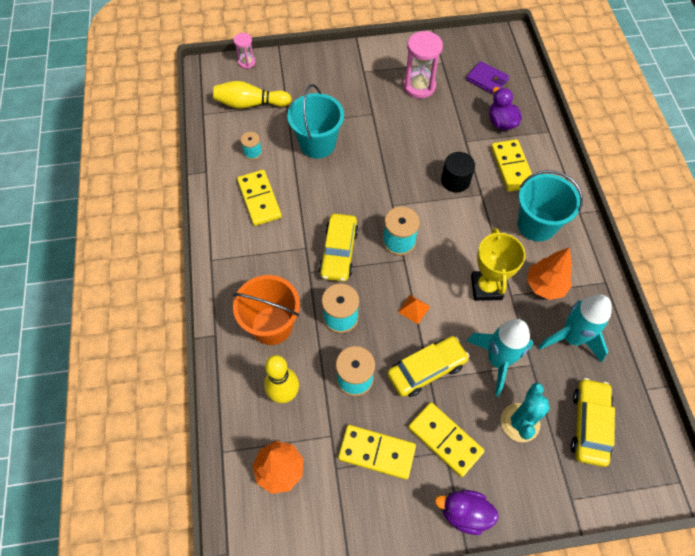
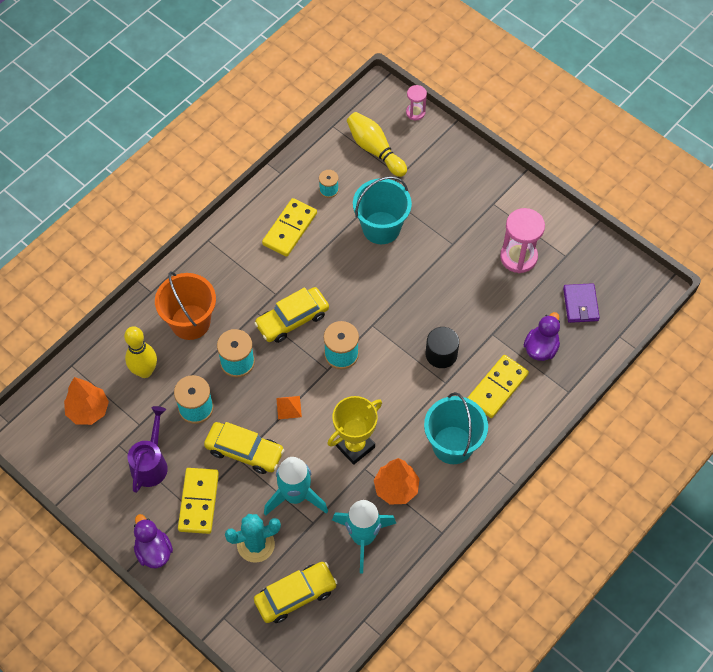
camera: 50 degrees right, 0 degrees up
yellow domino [338,425,416,480] -> purple watering can [128,406,168,493]

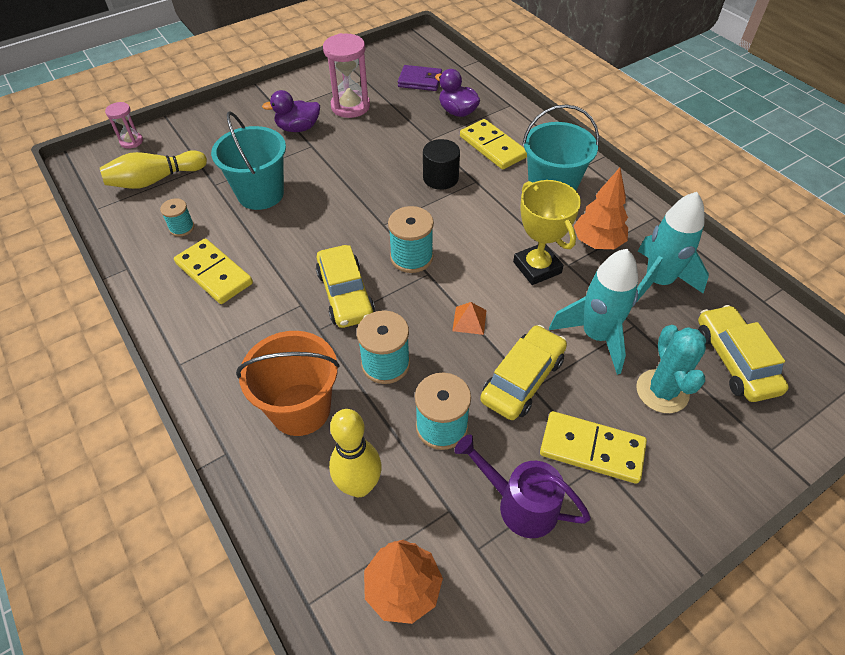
camera: 75 degrees left, 10 degrees down
purple duck [134,514,173,568] -> purple duck moved to [262,90,320,132]

